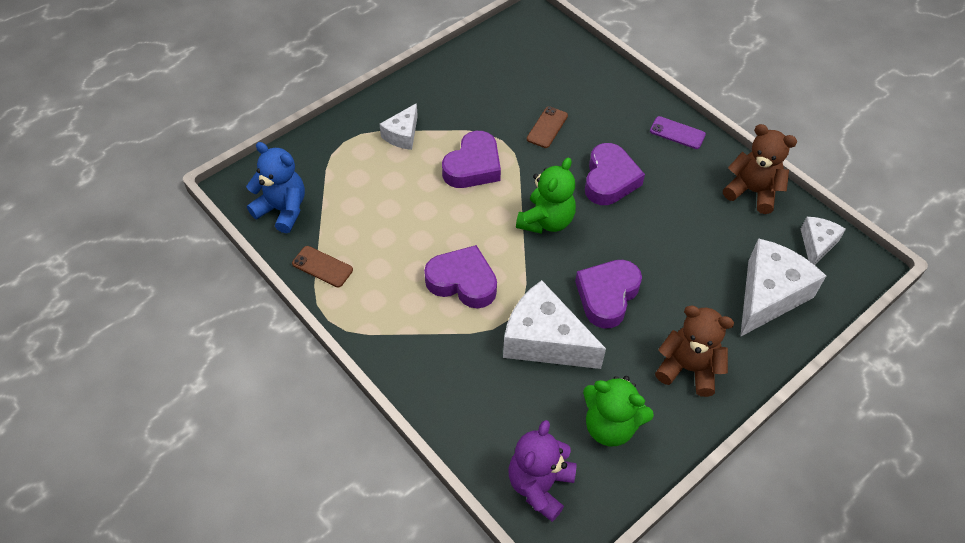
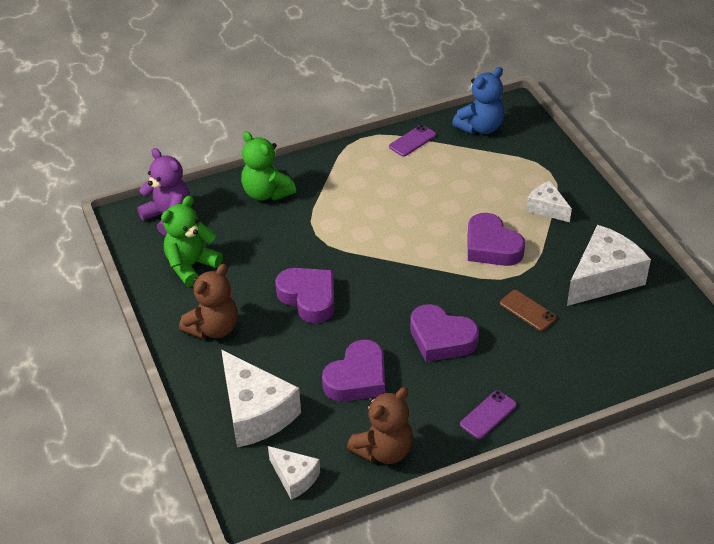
camera: 110 degrees right, 10 degrees down
brown phone [292,246,353,287] -> purple phone [389,125,436,157]
purple heart [424,245,497,309] -> purple heart moved to [322,339,385,402]
white cheese [503,280,606,369] -> white cheese moved to [567,225,651,306]
green teddy bear [516,158,576,234] -> green teddy bear moved to [241,131,296,201]

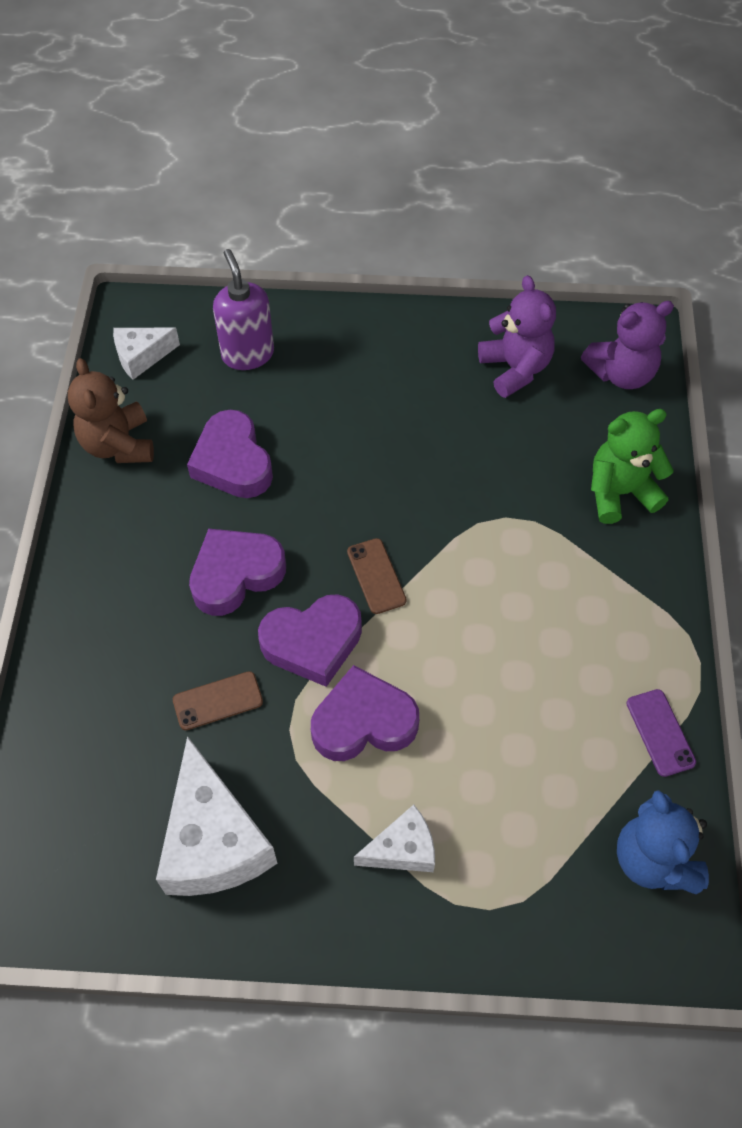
camera: 115 degrees right, 15 degrees up
green teddy bear [161,196,223,287] -> purple teddy bear [478,275,556,398]
brown teddy bear [179,264,238,339] -> none
white cheese [221,350,301,448] -> purple soap dispenser [213,249,274,370]
purple heart [275,268,334,323] -> purple heart moved to [258,594,362,687]
purple phone [460,390,517,439] -> none
none -> brown phone [347,538,407,614]

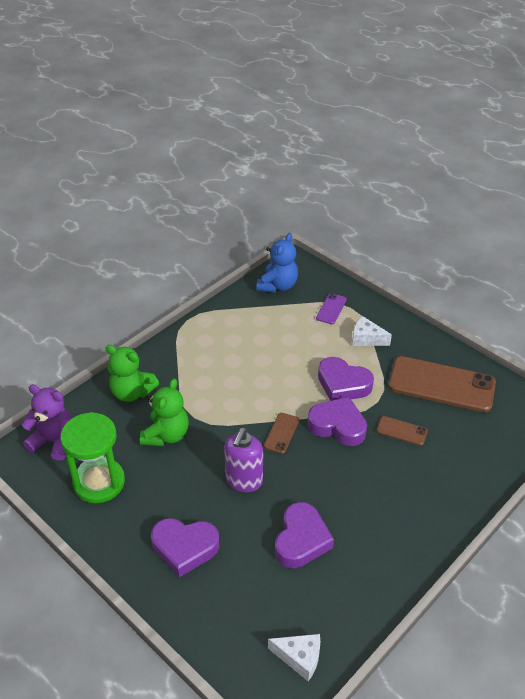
camera: 140 degrees left, 15 degrees down
brown teddy bear [68,358,154,463] -> none
white cheese [156,736,278,896] -> brown phone [388,356,496,412]
purple heart [189,529,286,616] -> purple heart moved to [151,518,219,577]
purple soap dispenser [213,249,274,370] -> purple soap dispenser moved to [224,428,263,492]
purple teddy bear [478,275,556,398] -> green hourglass [60,412,125,503]
purple phone [626,689,696,777] -> purple phone moved to [316,293,347,324]
none -> green teddy bear [140,379,189,446]

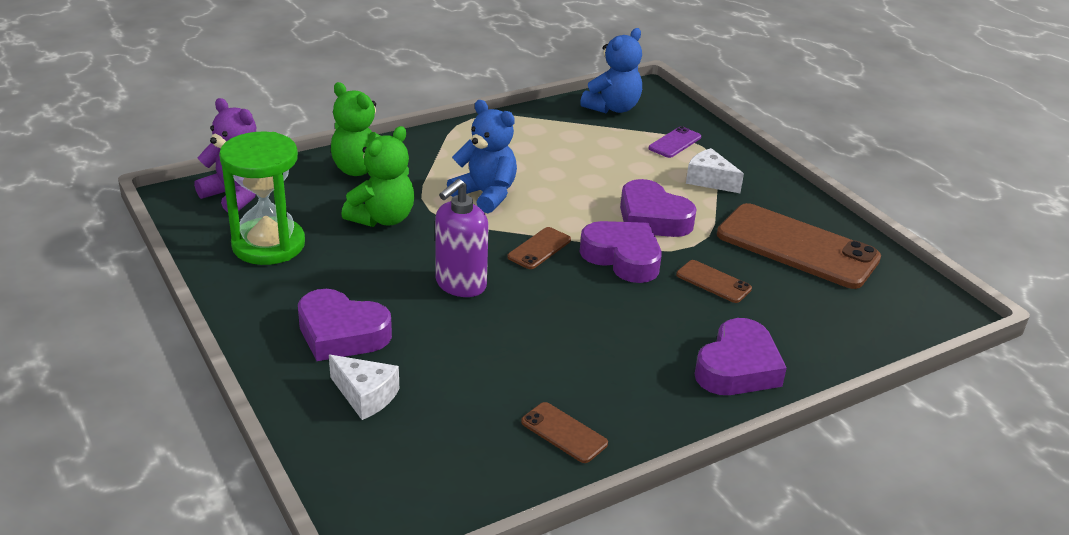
camera: 15 degrees right, 10 degrees down
white cheese [268,634,320,681] -> white cheese moved to [329,355,399,420]
purple heart [275,502,334,568] -> purple heart moved to [695,318,787,395]
none -> blue teddy bear [447,100,517,213]
none -> brown phone [521,402,608,463]

